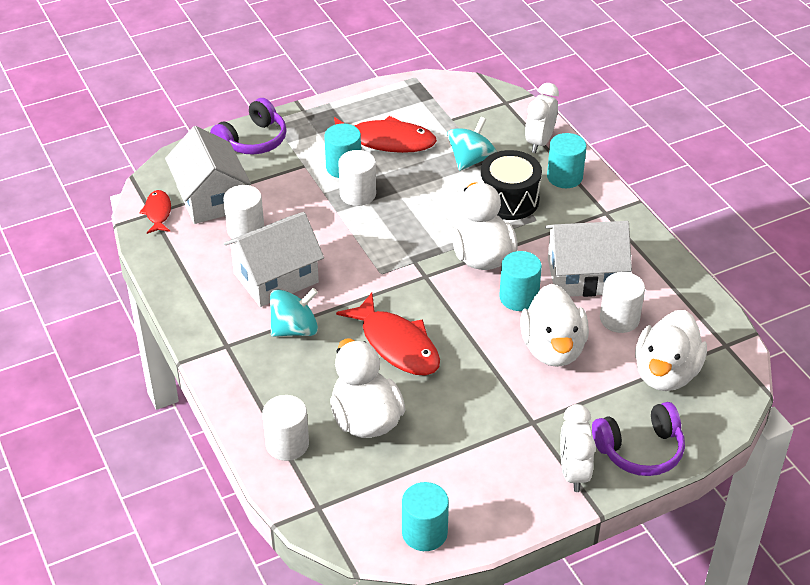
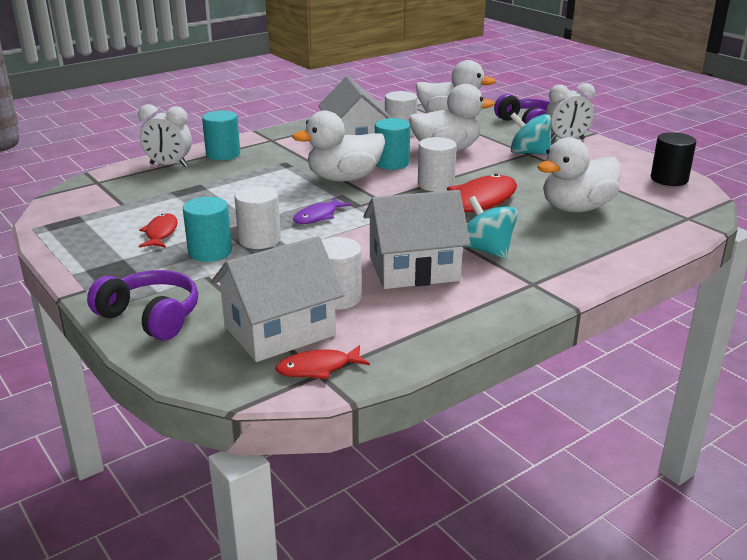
camera: 100 degrees left, 15 degrees down
white house [224,212,324,307] -> white house turned 60 degrees counterclockwise [364,190,470,289]
white cylinder [262,395,309,461] -> white cylinder moved to [418,137,457,192]
red fish [334,116,437,153] -> red fish [139,213,178,248], size x0.54
turquoise cylinder [402,482,449,551] -> black cylinder [651,132,696,186]
turquoise spinning top [447,117,496,171] -> turquoise spinning top moved to [510,113,551,155]
black drum [481,150,542,220] -> none
none -> purple fish [293,198,351,224]

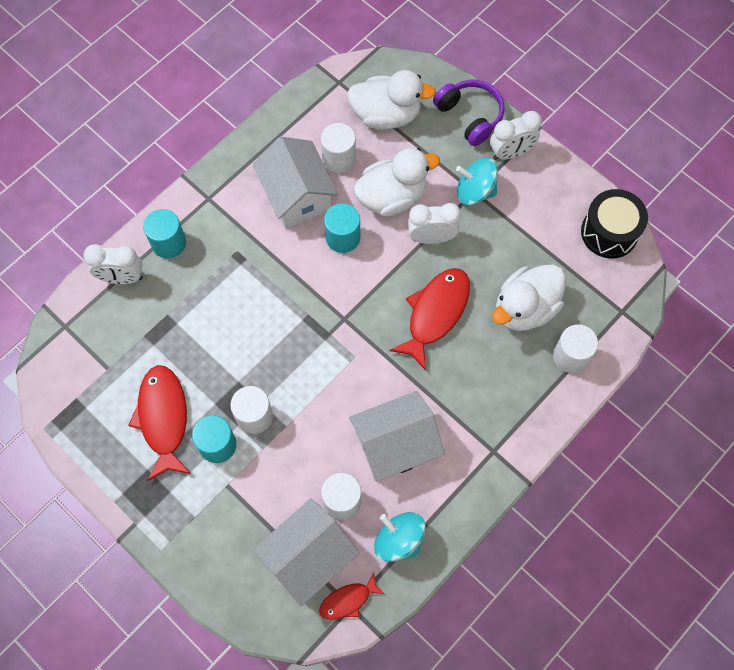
camera: 10 degrees left, 40 degrees up
purple headphones [87,270,198,341] -> none
red fish [139,213,178,248] -> red fish [128,365,191,481], size x1.85
white duck [292,111,385,181] -> none
purple fish [293,198,351,224] -> none
white cylinder [418,137,457,192] -> white cylinder moved to [553,325,598,373]
turquoise spinning top [464,196,518,259] -> turquoise spinning top moved to [374,512,426,562]
black cylinder [651,132,696,186] -> black drum [581,189,648,259]
none -> white clock [408,203,461,244]

